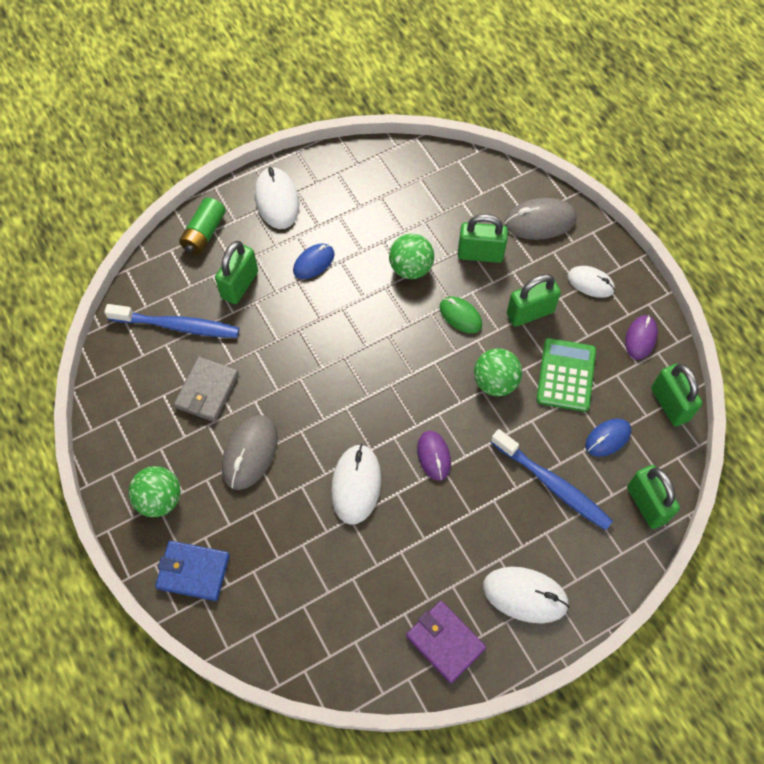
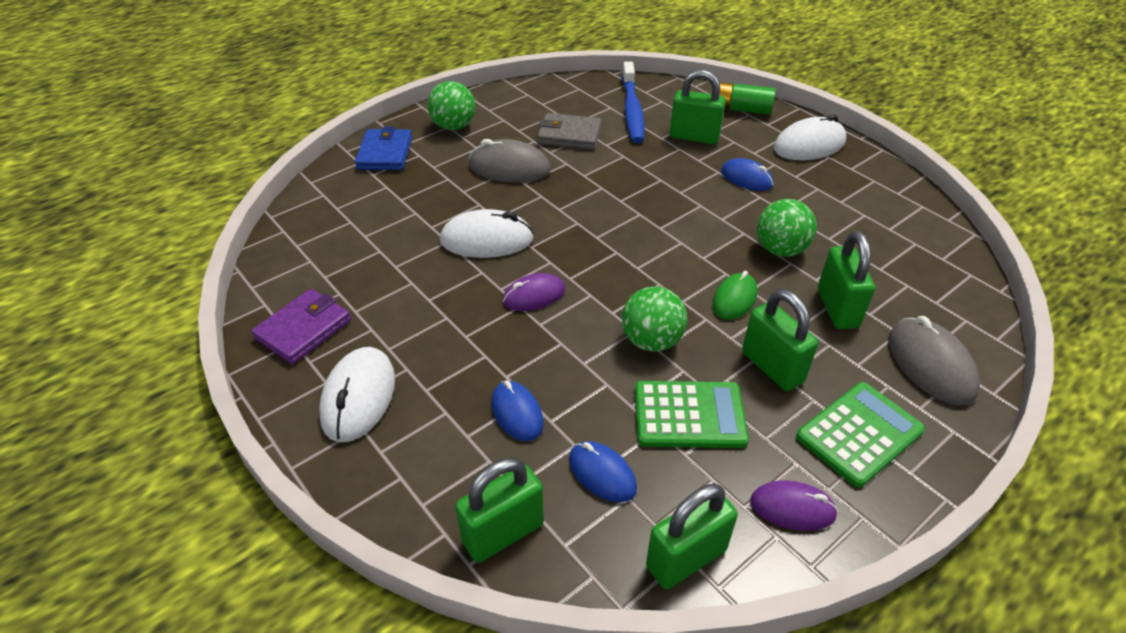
camera: 80 degrees right, 20 degrees down
blue toothbrush [491,429,613,530] -> blue mouse [491,380,544,441]
white mouse [568,266,615,298] -> green calculator [796,382,925,488]

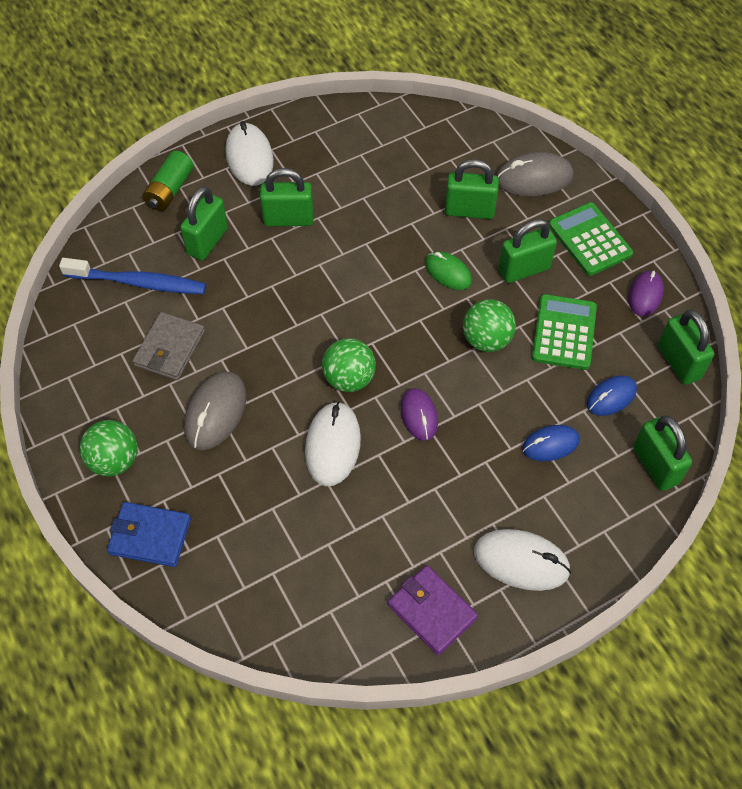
camera: 80 degrees left, 15 degrees up
blue mouse [721,158,773,191] -> green padlock [260,168,313,226]
green ball [757,199,817,257] -> green ball moved to [322,338,376,392]

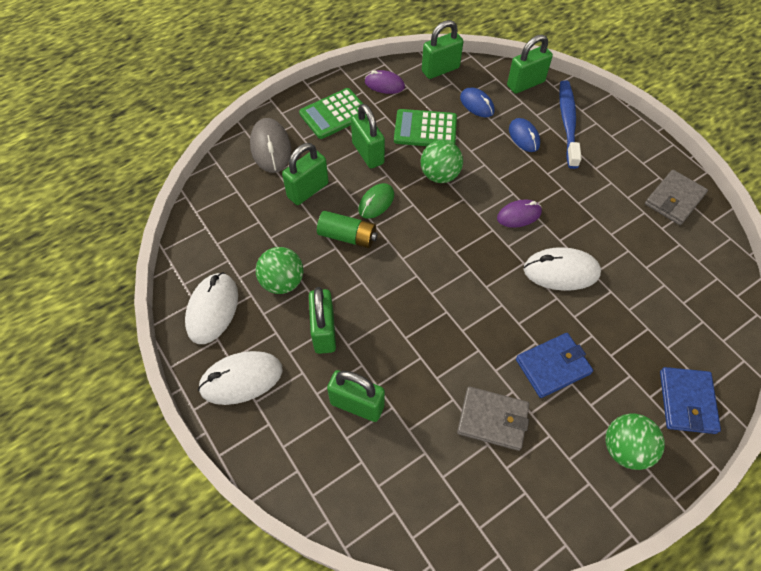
camera: 95 degrees left, 0 degrees up
blue toothbrush [59,258,206,294] -> blue toothbrush moved to [559,80,582,169]
green battery [142,151,194,211] -> green battery moved to [317,211,378,248]
grey mouse [184,372,246,450] -> blue wallet [516,333,593,398]
green ball [322,338,376,392] -> green ball moved to [256,247,303,294]
purple wallet [388,565,478,655] -> grey wallet [645,170,708,225]
green padlock [445,159,499,219] -> green padlock turned 45 degrees clockwise [282,143,329,205]
white mouse [474,529,571,591] -> white mouse moved to [185,272,238,344]

